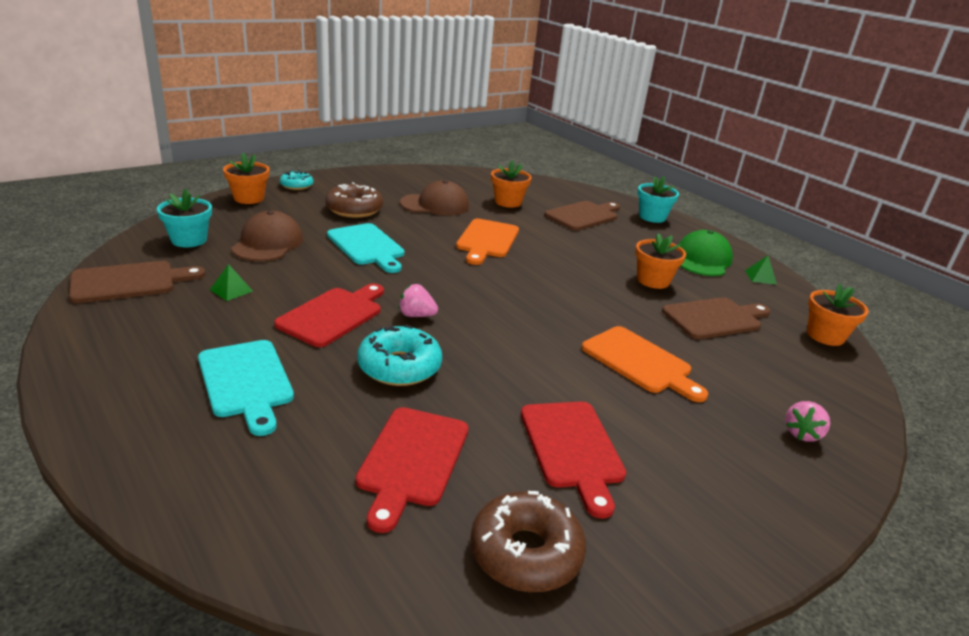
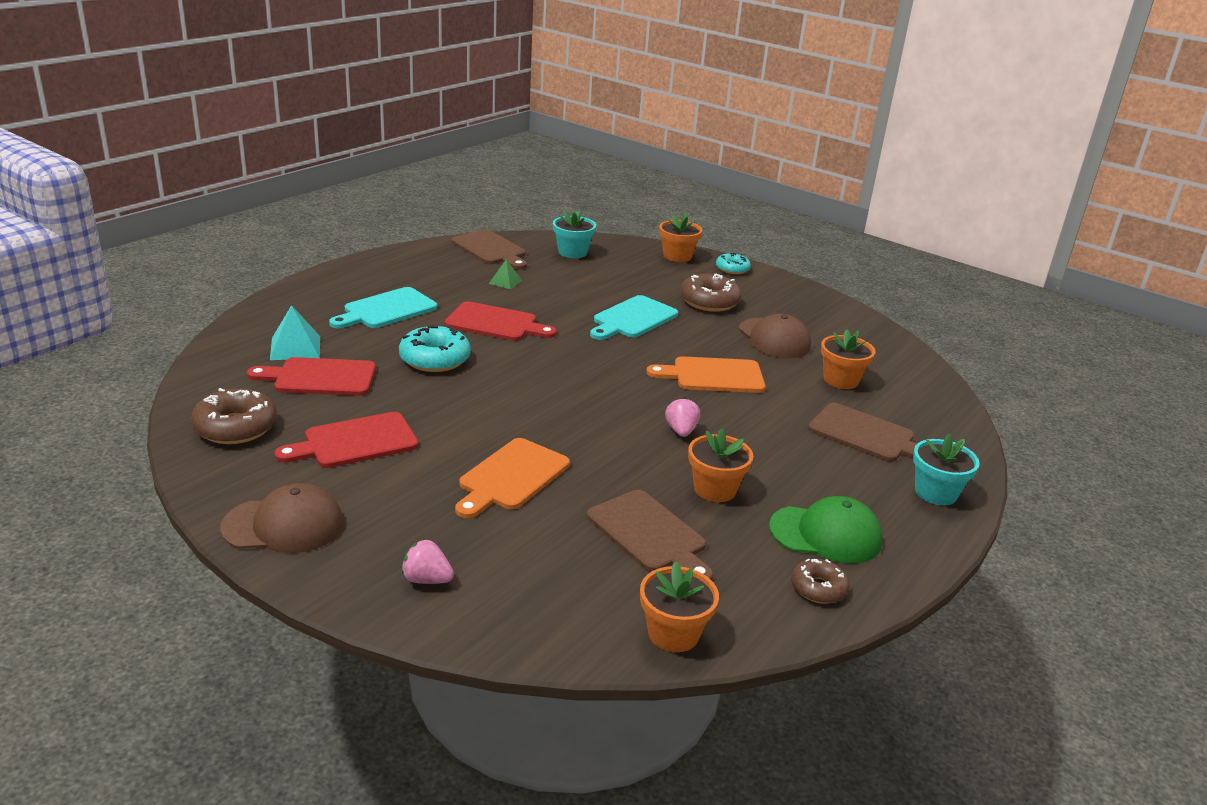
camera: 75 degrees right, 0 degrees up
brown cap [231,211,303,261] -> brown cap moved to [220,483,343,553]
pink strawberry [399,284,438,317] -> pink strawberry moved to [665,397,700,437]
green pyramid [745,256,777,285] -> brown donut [791,559,850,604]
none -> turquoise pyramid [270,305,320,360]

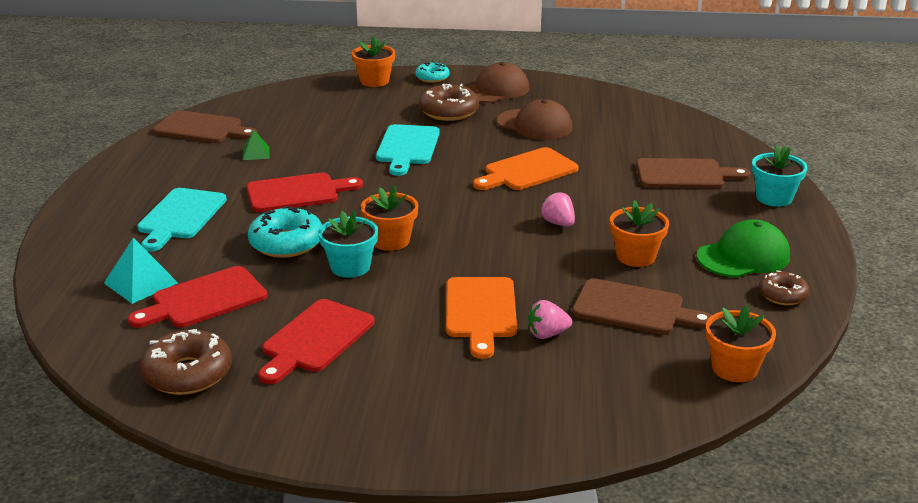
camera: 30 degrees left, 0 degrees up
brown cap [220,483,343,553] -> brown cap moved to [464,62,529,103]
pink strawberry [401,540,454,584] -> pink strawberry moved to [528,300,572,339]
turquoise flower pot [553,210,596,258] -> turquoise flower pot moved to [318,211,379,278]
orange flower pot [821,330,876,389] -> orange flower pot moved to [361,185,418,251]

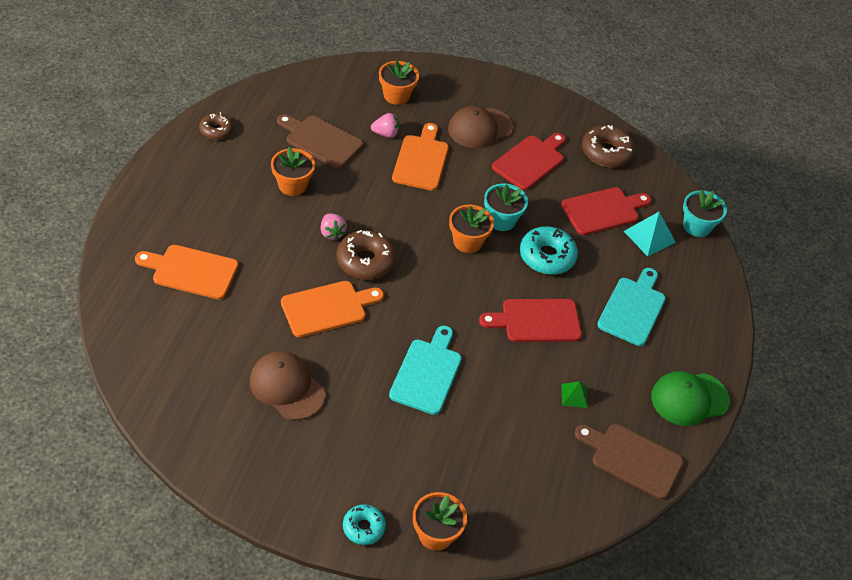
camera: 175 degrees left, 20 degrees up
brown donut [419,84,479,121] -> brown donut moved to [337,230,396,280]
brown cap [464,62,529,103] -> brown cap moved to [448,106,513,148]
brown cutting board [636,158,750,189] -> orange cutting board [135,245,239,299]
green cap [697,220,790,278] -> green cap moved to [651,371,730,426]
orange flower pot [706,305,776,382] -> orange flower pot moved to [379,60,419,105]
turquoise flower pot [752,145,807,207] -> turquoise flower pot moved to [683,189,727,237]

